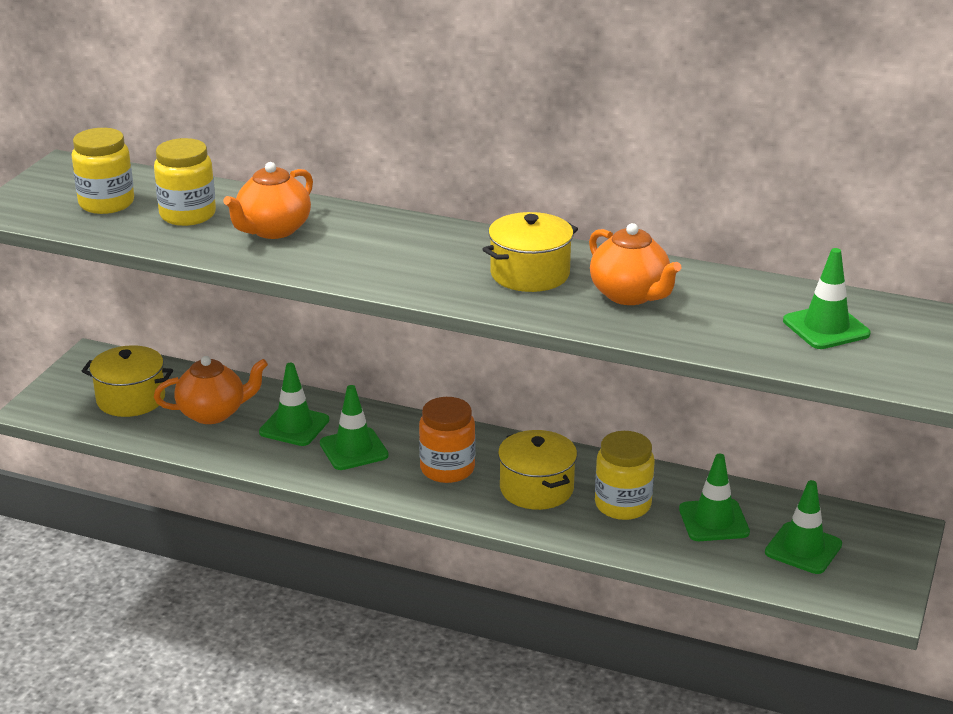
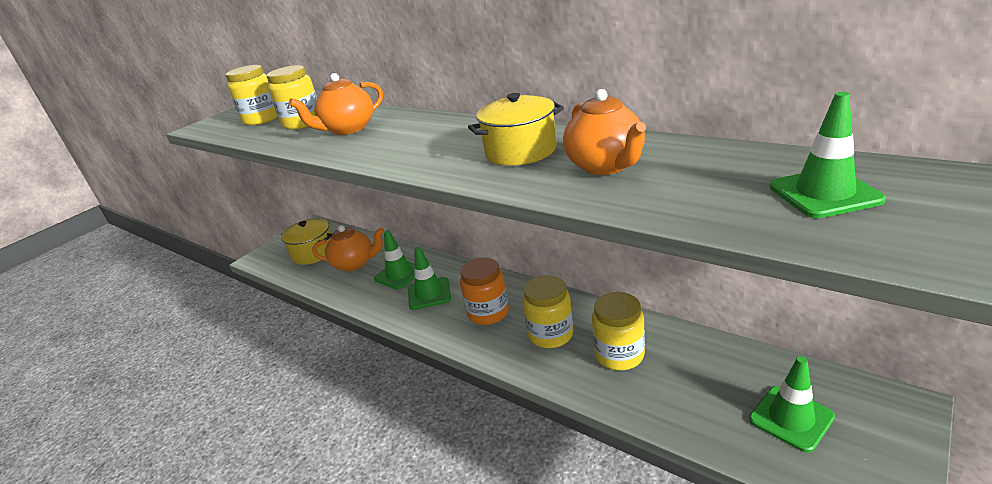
camera: 20 degrees right, 0 degrees up
yellow pot [498,430,577,510] -> yellow jar [523,275,573,348]
green traffic cone [679,454,750,541] -> none

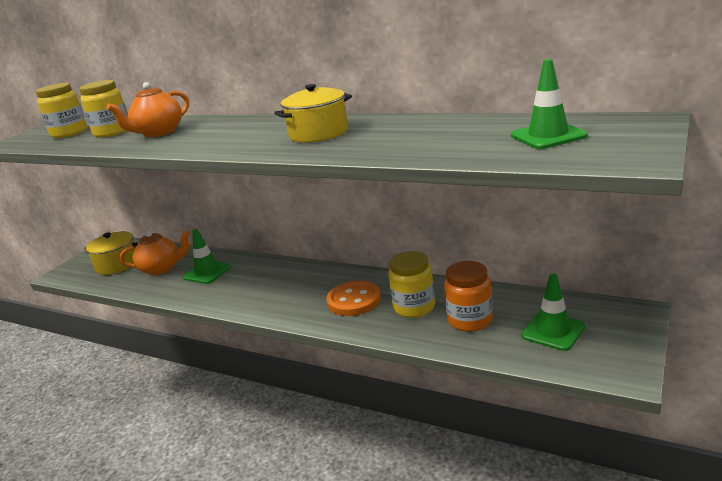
camera: 10 degrees left, 5 degrees down
green traffic cone [408,247,451,310] -> none
orange jar [460,258,509,325] -> orange jar moved to [444,261,493,332]
yellow jar [523,275,573,348] -> orange button [326,280,381,316]
orange teapot [563,89,646,175] -> none

